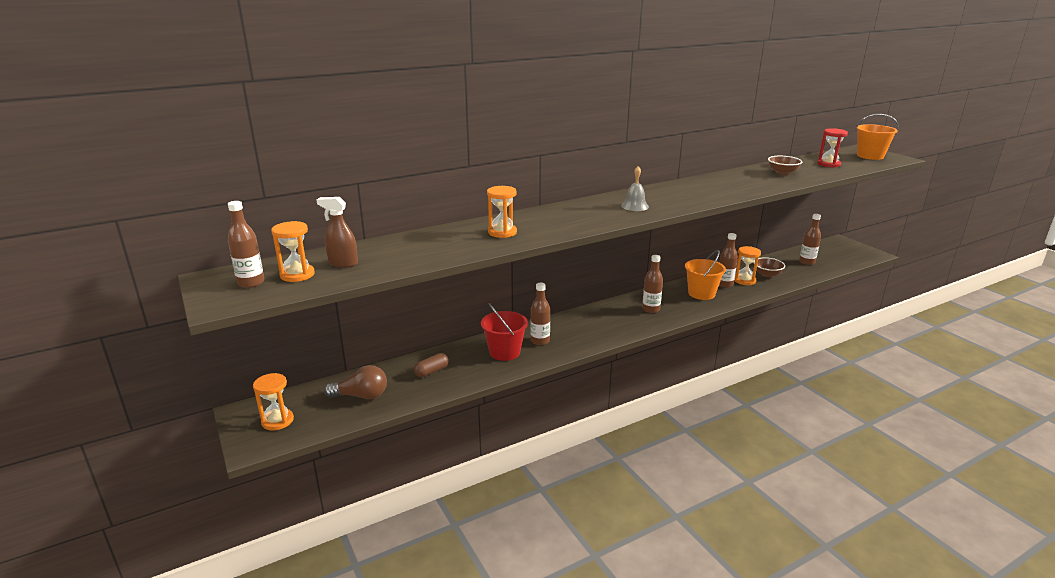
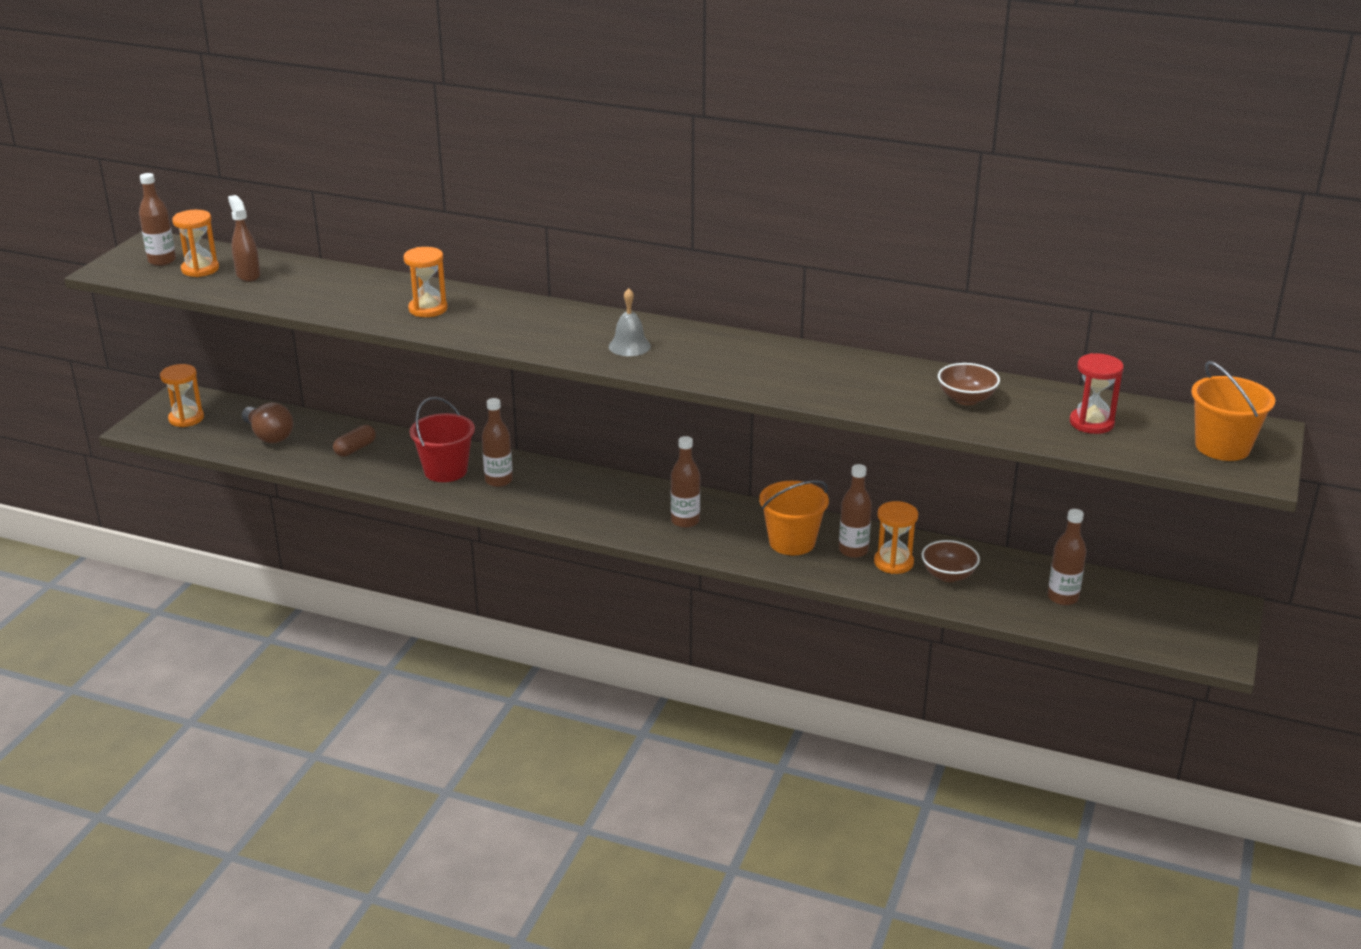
camera: 50 degrees right, 5 degrees up
brown capsule [414,353,449,377] -> brown capsule turned 60 degrees counterclockwise [333,425,376,457]

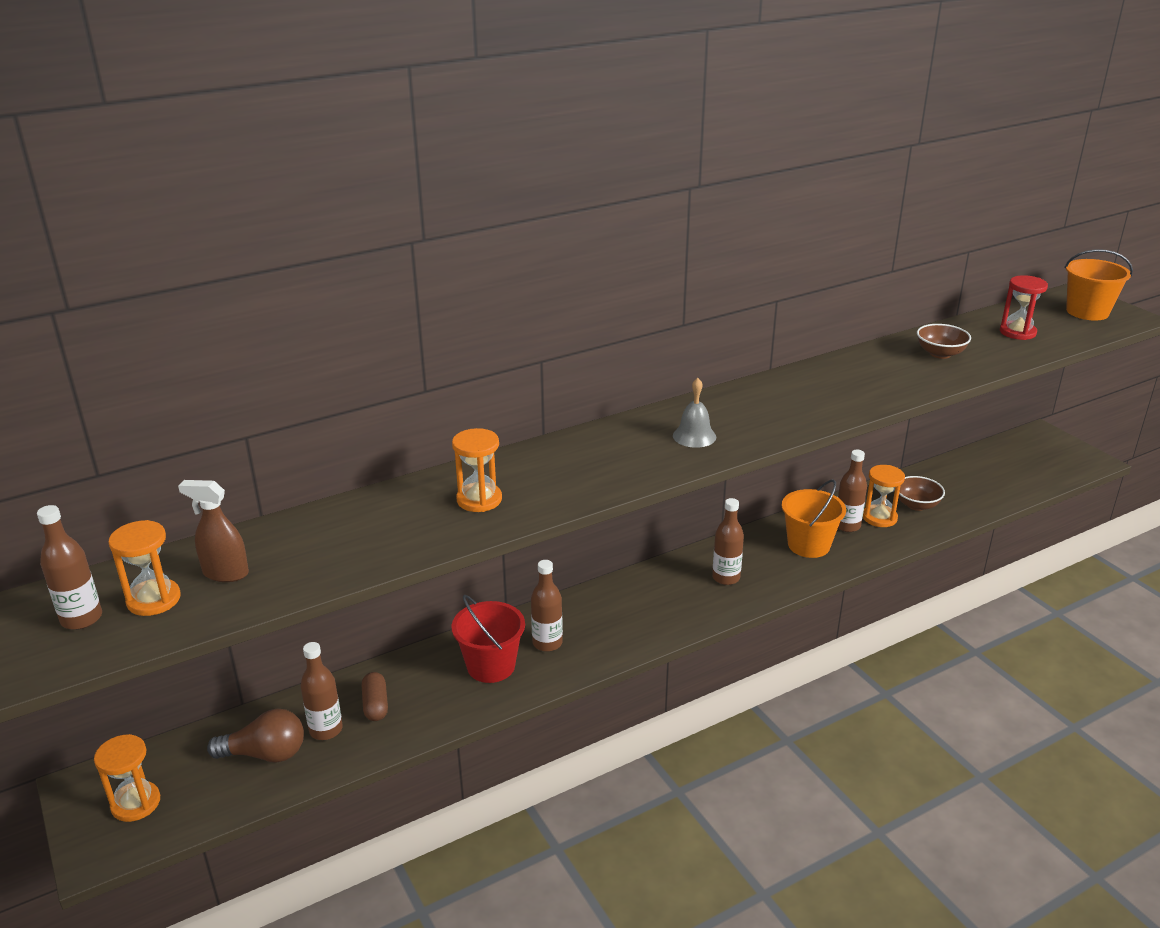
camera: 50 degrees left, 0 degrees up
brown bottle [1048,509,1087,606] -> brown bottle moved to [300,642,343,740]

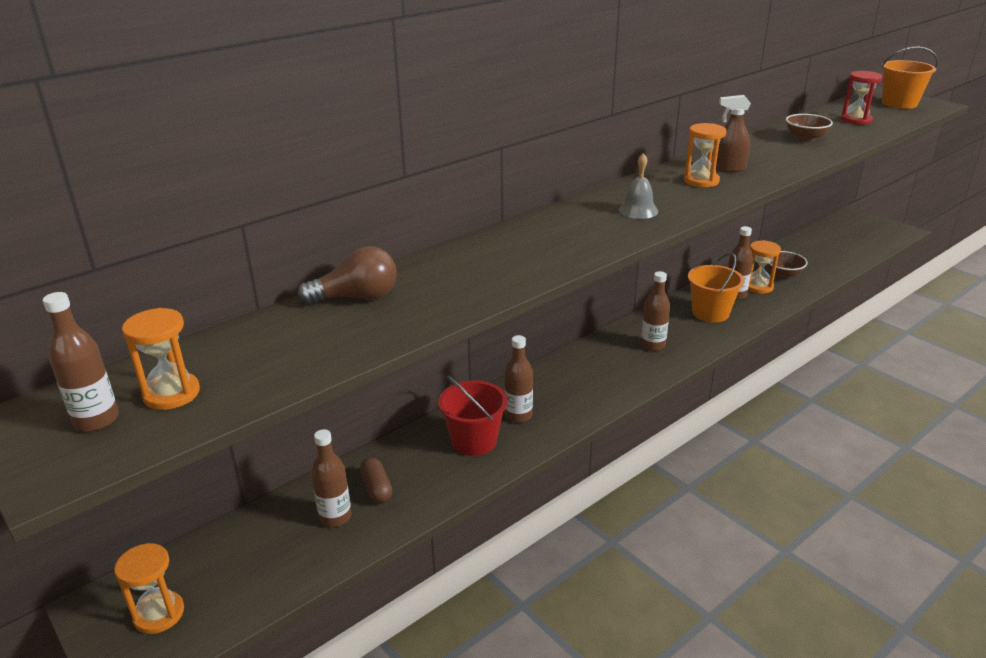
camera: 10 degrees left, 0 degrees up
brown spray bottle [178,480,249,582] -> brown spray bottle moved to [716,95,751,172]
brown light bulb [207,709,304,763] -> brown light bulb moved to [298,246,397,304]
orange hourglass [452,428,502,512] -> orange hourglass moved to [684,123,726,187]

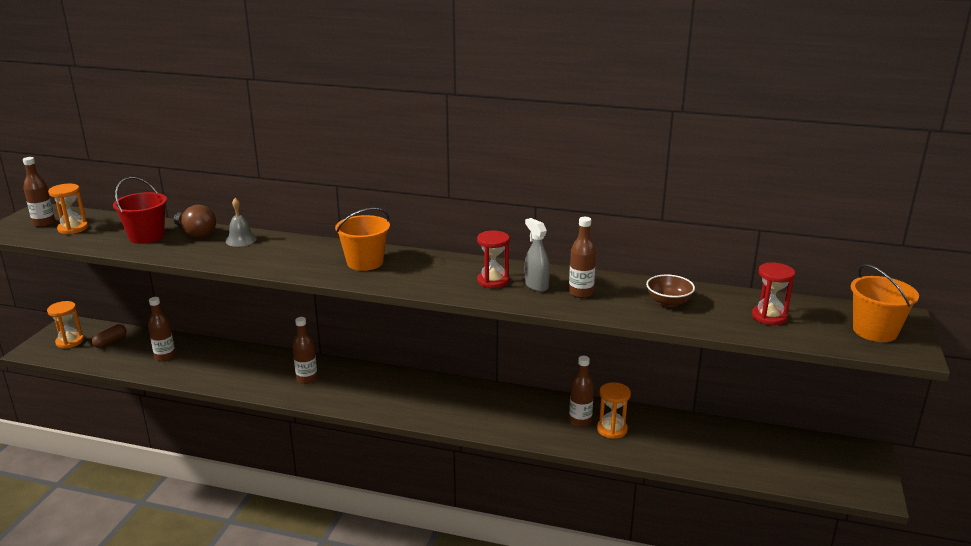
camera: 55 degrees right, 5 degrees down
brown capsule [360,458,393,503] -> brown capsule moved to [92,324,127,348]
red bucket [438,375,507,456] -> red bucket moved to [113,177,167,244]
grey bell [619,153,658,219] -> grey bell moved to [226,198,257,247]
brown bottle [641,271,670,351] -> brown bottle moved to [569,217,596,298]
orange hourglass [684,123,726,187] -> red hourglass [477,230,510,288]
orange bucket [688,253,744,322] -> orange bucket moved to [335,208,390,271]
brown spray bottle [716,95,751,172] -> grey spray bottle [525,218,550,292]
brown bowl [767,251,808,279] -> none

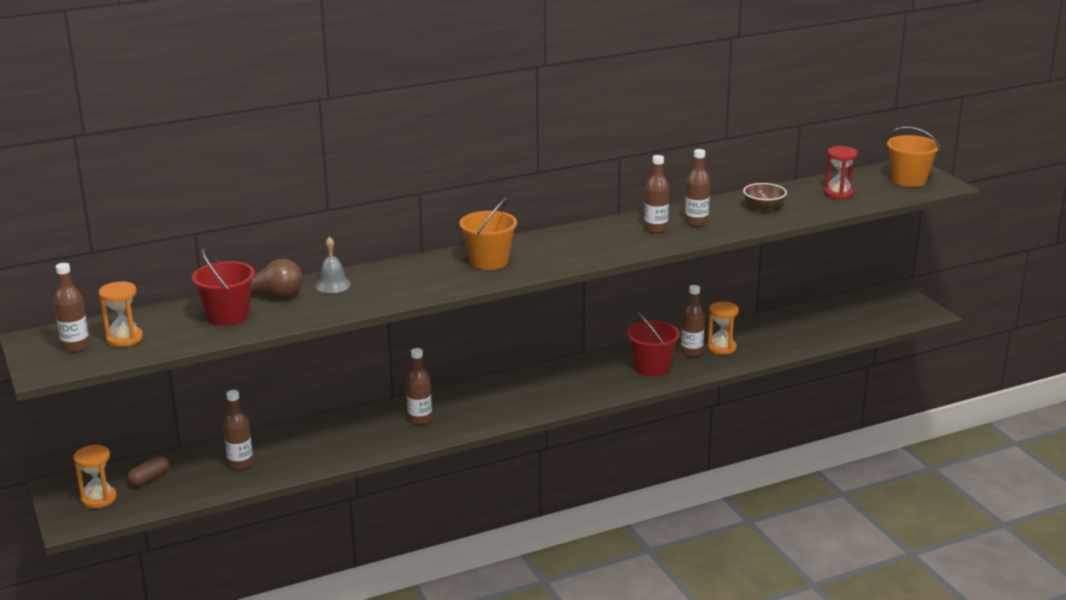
camera: 40 degrees left, 0 degrees up
brown capsule [92,324,127,348] -> brown capsule turned 45 degrees clockwise [127,456,169,487]
red hourglass [477,230,510,288] -> none
grey spray bottle [525,218,550,292] -> brown bottle [644,155,669,233]
none -> red bucket [627,311,680,376]

